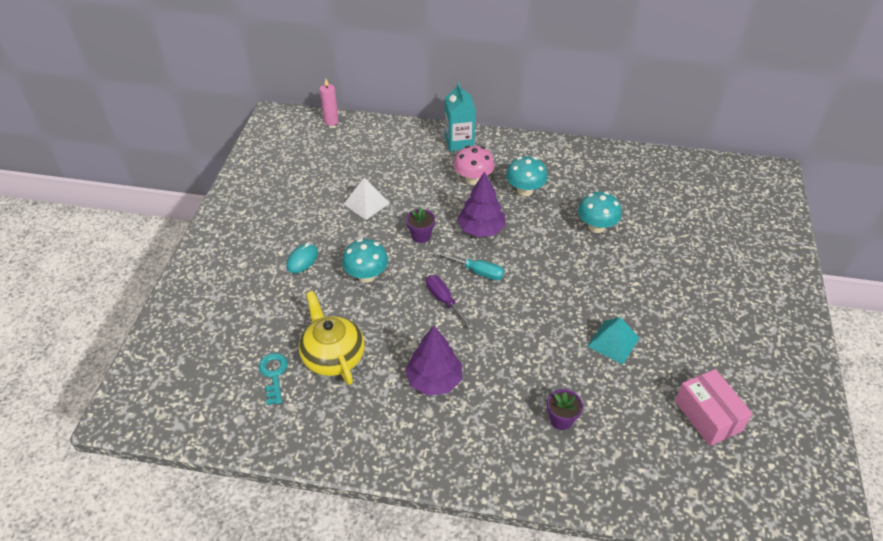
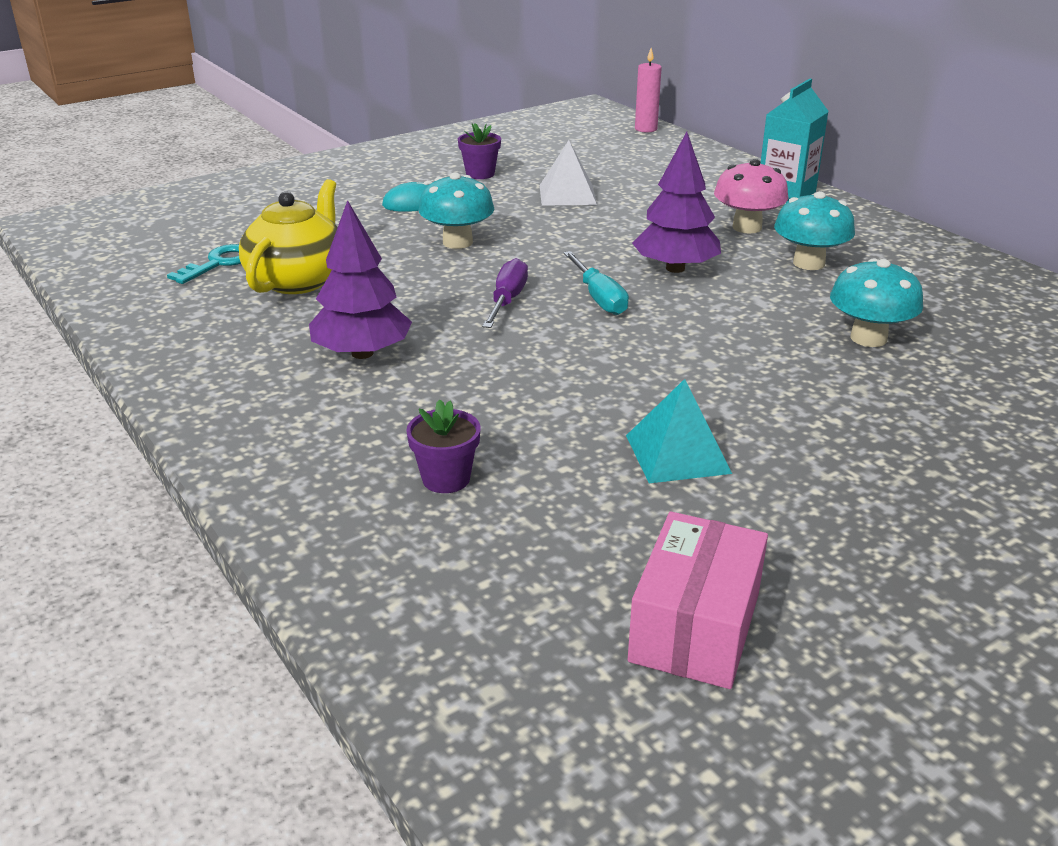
camera: 45 degrees right, 15 degrees down
purple flower pot [406,207,435,243] -> purple flower pot moved to [458,123,501,179]

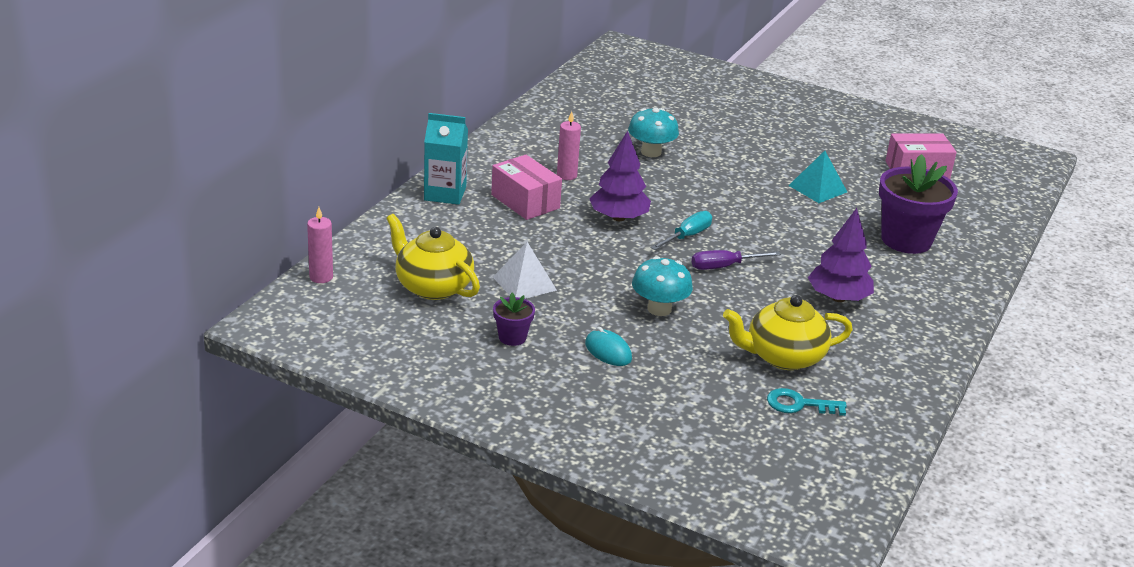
camera: 120 degrees left, 0 degrees up
purple flower pot [406,399,481,493] -> purple flower pot [879,154,958,254], size x2.07
pink mushroom [714,159,789,234] -> pink box [491,155,562,220]
turquoise mushroom [774,191,855,270] -> pink candle [557,111,581,180]
none -> yellow teapot [386,214,480,300]

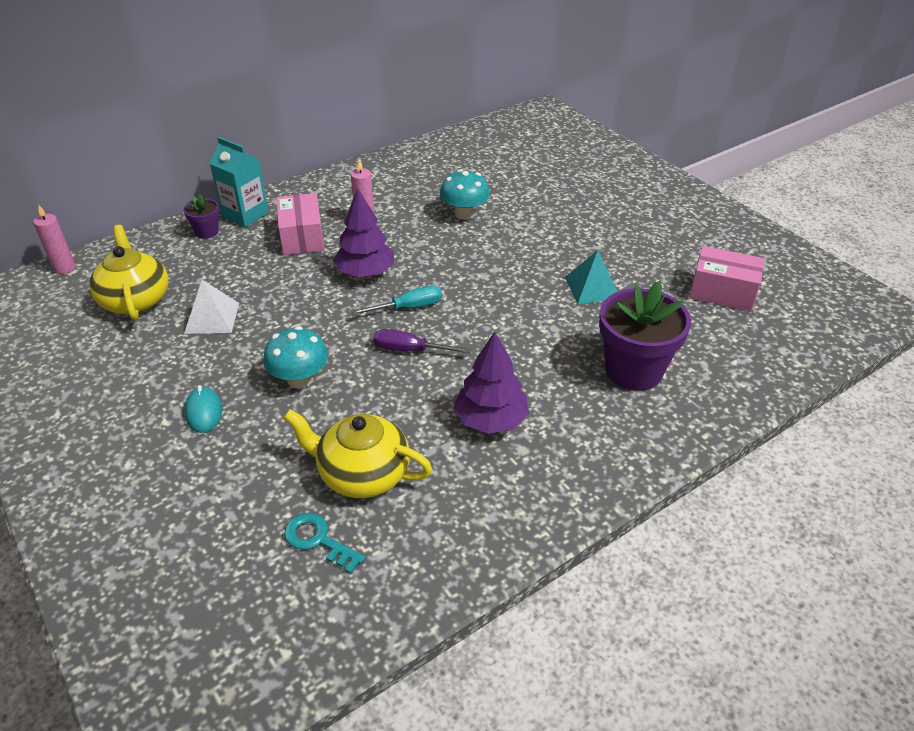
camera: 30 degrees right, 10 degrees up
purple flower pot [493,293,535,346] -> purple flower pot moved to [184,194,219,239]

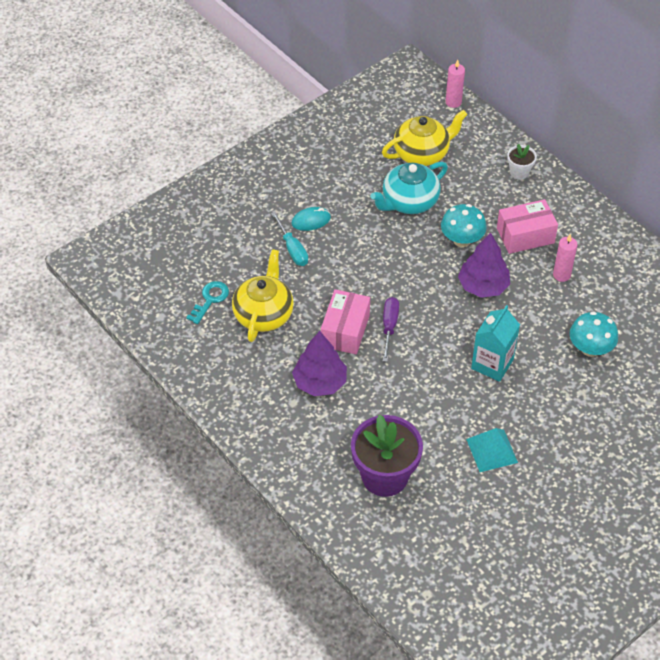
camera: 85 degrees right, 10 degrees up
purple flower pot [184,194,219,239] -> white flower pot [507,144,537,180]
white pyramid [184,280,239,334] -> turquoise teapot [370,162,448,214]
turquoise carton [209,137,269,227] -> turquoise carton moved to [471,305,520,382]
turquoise mushroom [263,326,328,389] -> turquoise mushroom moved to [441,204,487,247]
turquoise screwdriver [351,285,442,315] -> turquoise screwdriver moved to [271,212,308,266]
pink box [689,246,765,312] -> pink box moved to [321,289,370,355]

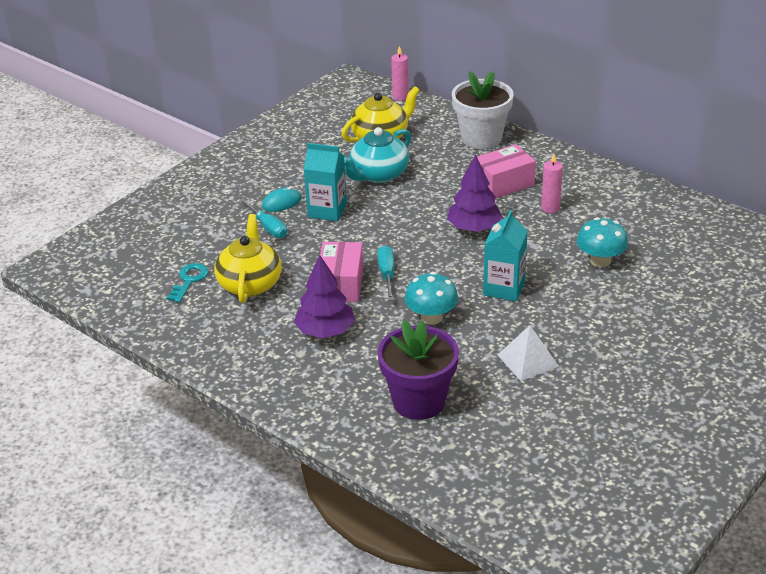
camera: 10 degrees left, 15 degrees down
purple screwdriver [383,297,399,362] -> turquoise screwdriver [377,245,394,301]
turquoise mushroom [441,204,487,247] -> turquoise mushroom moved to [405,272,458,325]
turquoise pyramid [466,428,518,472] -> white pyramid [498,325,559,381]
white flower pot [507,144,537,180] -> white flower pot [452,71,514,149], size x2.07
none -> turquoise carton [304,143,347,221]

